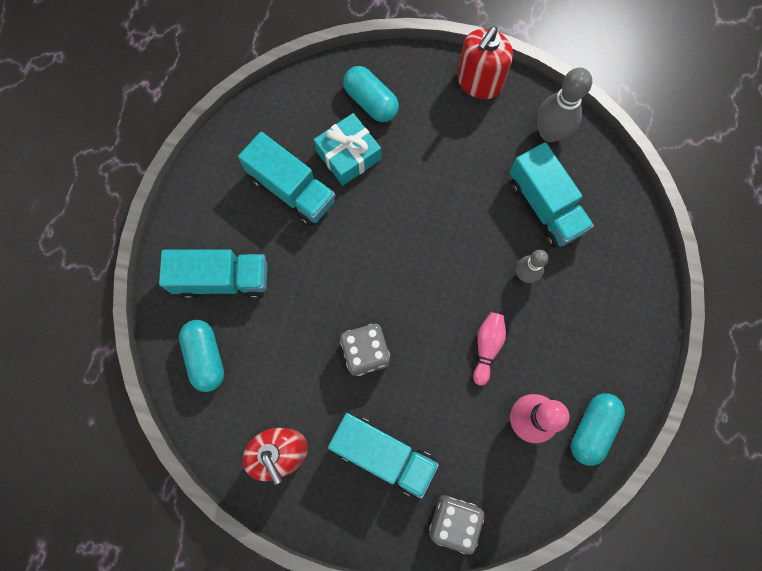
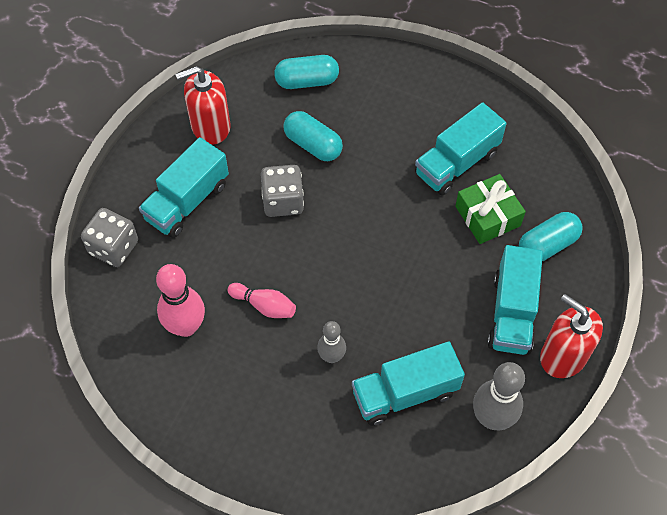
camera: 100 degrees right, 15 degrees down
turquoise truck [159,249,267,299] -> turquoise truck moved to [487,245,543,355]
turquoise gift [314,113,381,186] -> green gift [455,174,526,244]
turquoise capsule [571,393,625,466] -> turquoise capsule moved to [283,111,343,161]

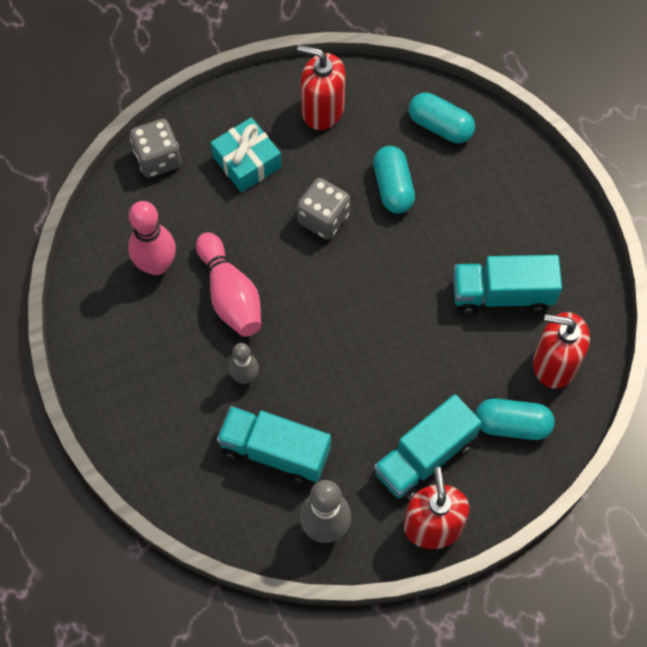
camera: 40 degrees right, 5 degrees up
turquoise truck [139,137,229,238] -> turquoise gift [211,117,282,193]
pink bowling pin [227,283,296,318] -> pink bowling pin [196,232,261,337], size x1.63
green gift [455,174,526,244] -> none
none -> red soap dispenser [533,312,590,389]

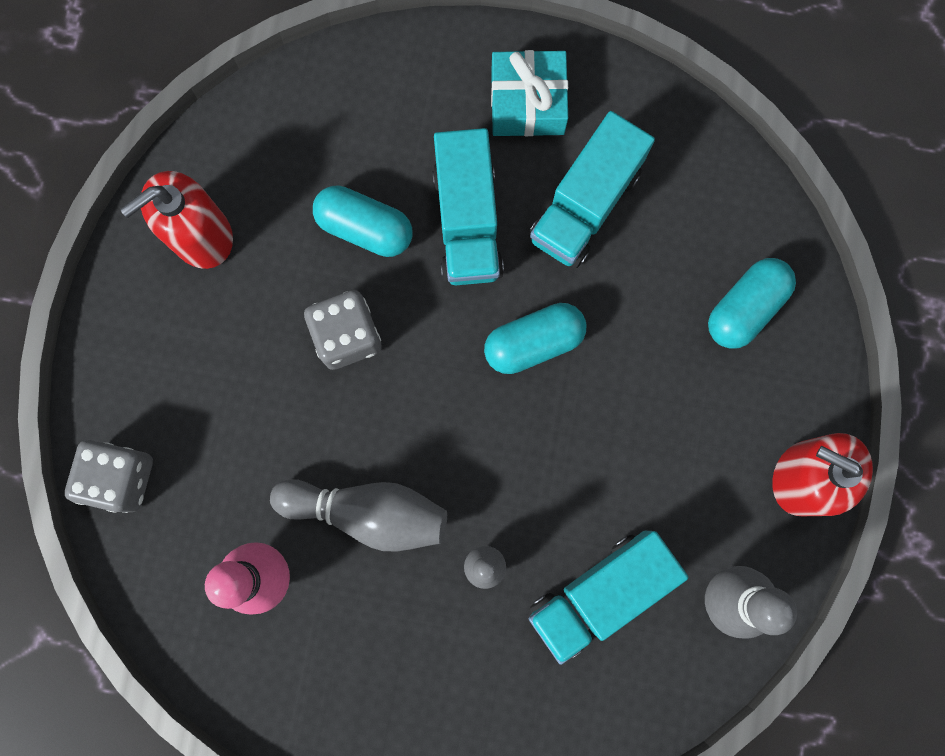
camera: 55 degrees left, 15 degrees up
pink bowling pin [196,232,261,337] -> grey bowling pin [270,479,447,551]
turquoise gift [211,117,282,193] -> turquoise gift moved to [491,50,568,136]
turquoise truck [374,394,482,502] -> turquoise truck moved to [432,128,504,285]
turquoise capsule [409,92,475,143] -> turquoise capsule moved to [484,303,587,374]
red soap dispenser [533,312,590,389] -> none

